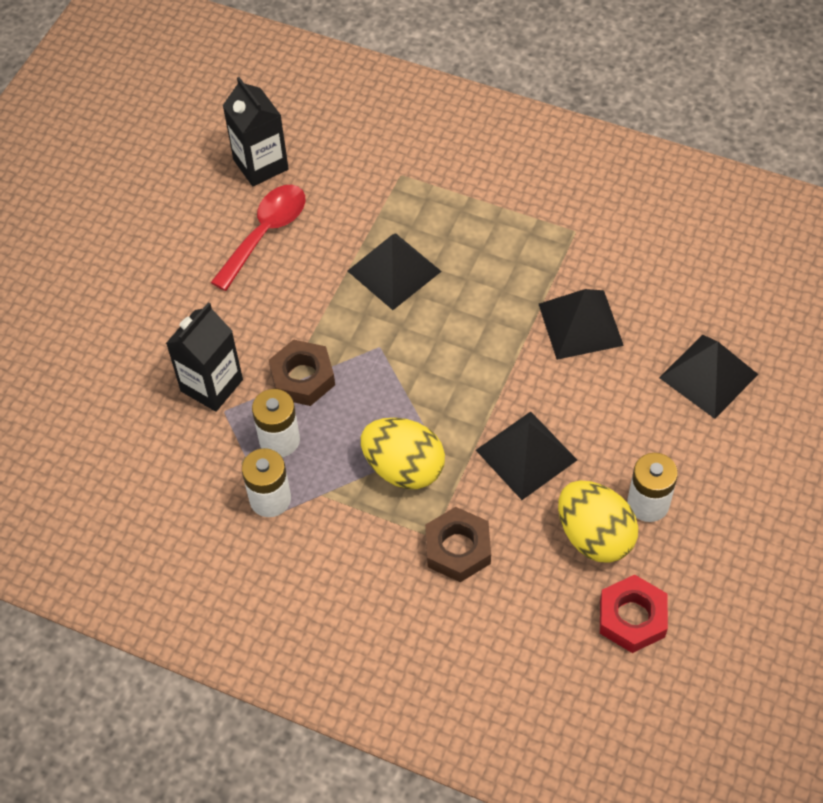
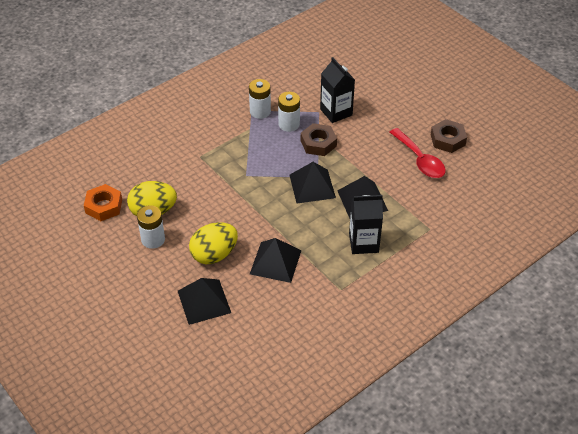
camera: 115 degrees right, 10 degrees down
black carton [222,77,289,186] -> black carton moved to [349,195,383,254]
yellow egg [361,418,445,489] -> yellow egg moved to [189,222,238,264]
brown nut [425,507,491,582] -> brown nut moved to [431,119,467,153]
black pyramid [476,412,577,500] -> black pyramid moved to [289,162,336,203]
red nut [600,575,668,653] -> orange nut [84,184,122,221]

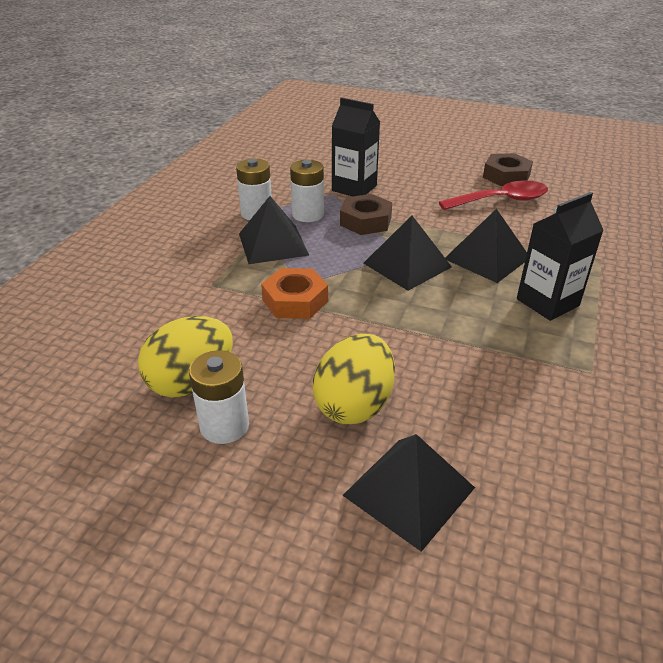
camera: 30 degrees left, 10 degrees down
orange nut [84,184,122,221] -> orange nut moved to [261,268,328,319]
black pyramid [250,238,302,283] -> black pyramid moved to [239,196,309,264]
red spoon [390,128,446,178] -> red spoon turned 45 degrees counterclockwise [439,181,548,210]

